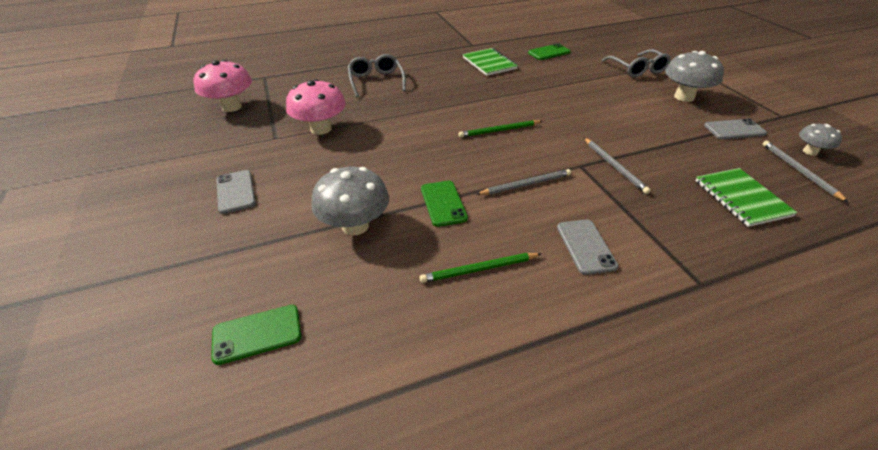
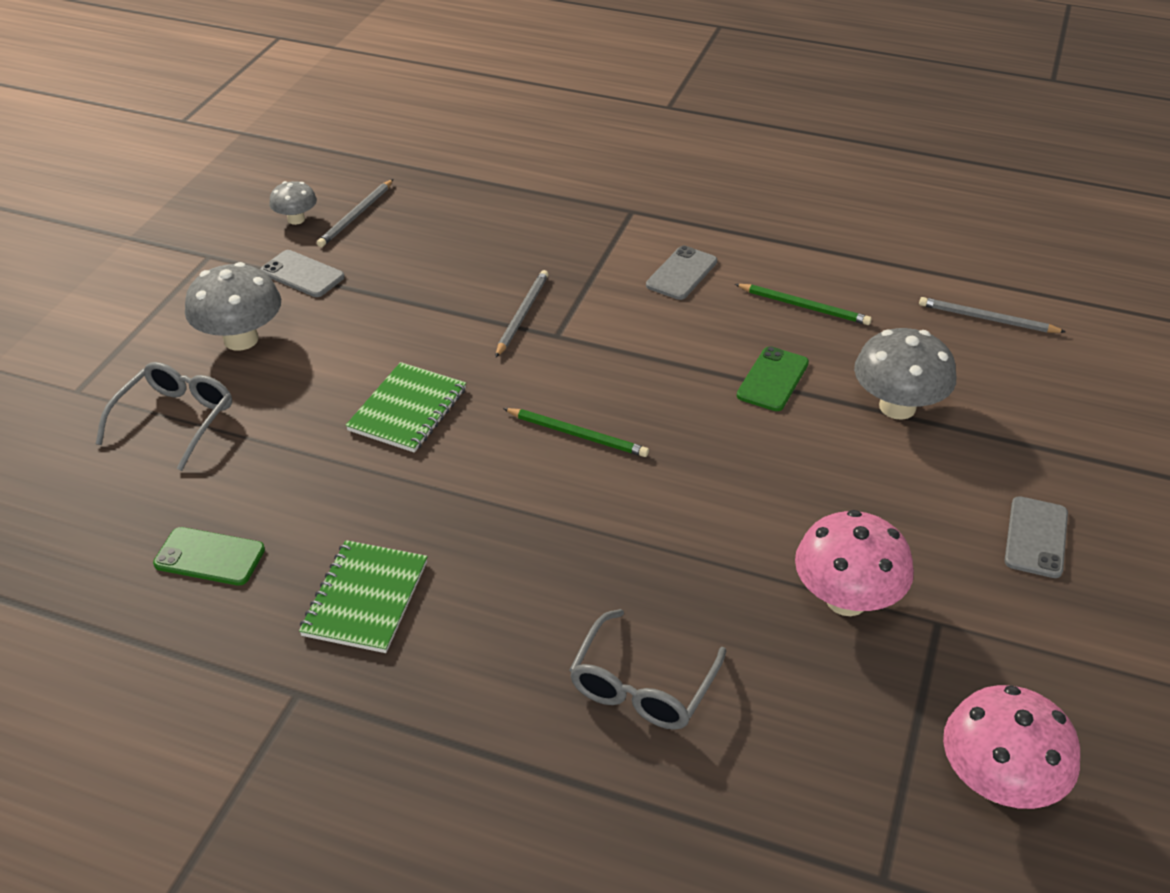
camera: 140 degrees left, 0 degrees up
green phone [211,305,301,365] -> none
grey pencil [476,169,571,195] -> grey pencil moved to [919,297,1066,333]
green notebook [695,168,798,227] -> green notebook moved to [346,362,466,452]

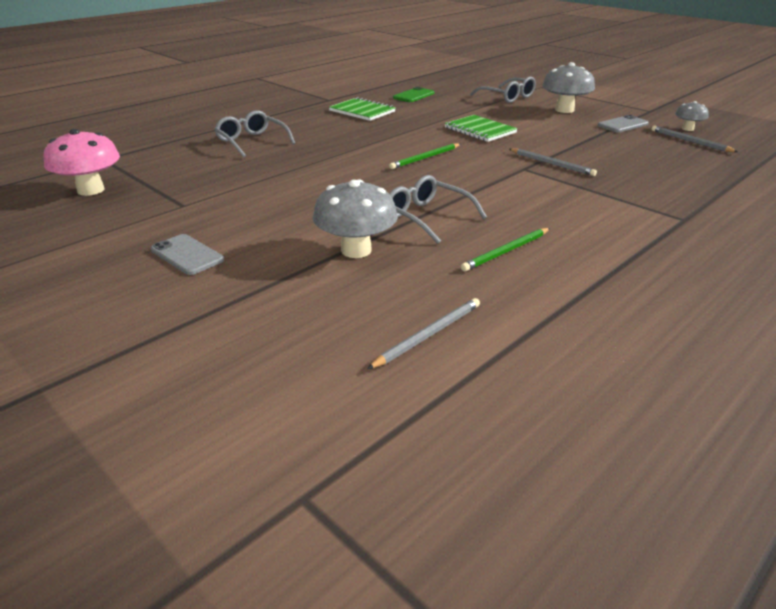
camera: 115 degrees right, 10 degrees down
grey phone [646,246,717,300] -> none
green phone [737,346,809,411] -> grey glasses [389,175,487,244]
pink mushroom [795,510,914,616] -> none

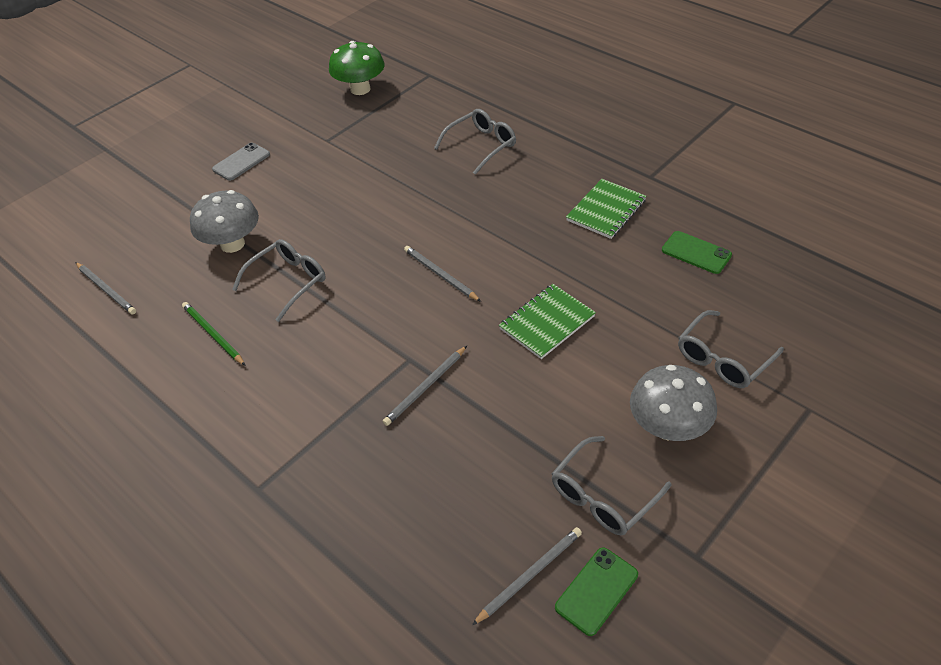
camera: 90 degrees right, 15 degrees up
pink mushroom [44,129,120,196] -> green mushroom [329,41,385,95]
green pencil [389,144,460,169] -> grey pencil [404,246,481,302]
grey phone [597,115,649,132] -> grey glasses [552,436,672,535]
grey mushroom [675,101,709,131] -> green phone [555,547,638,636]

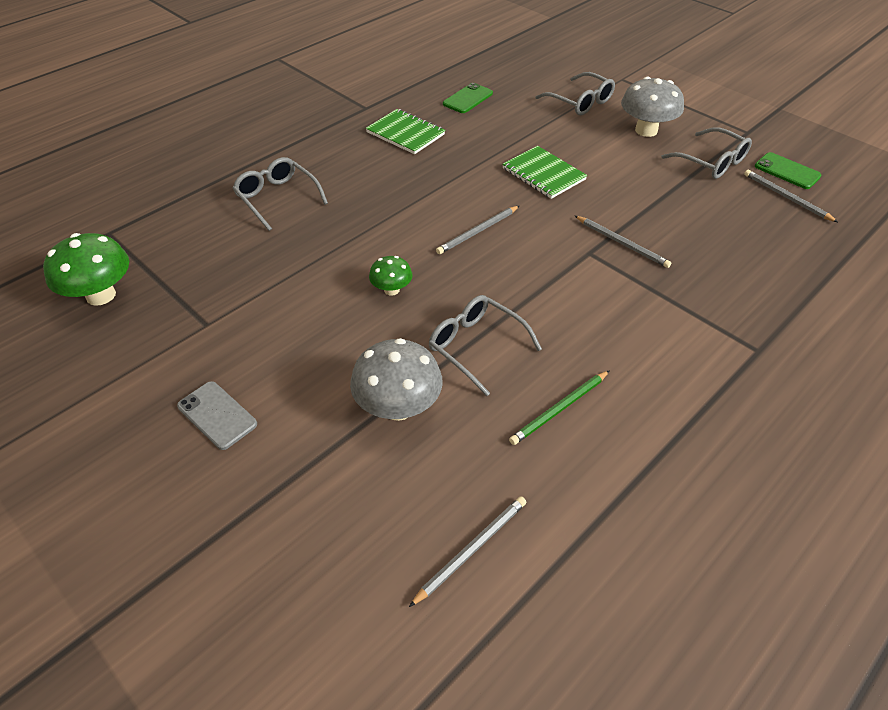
camera: 90 degrees left, 0 degrees up
none -> green mushroom [369,256,412,296]

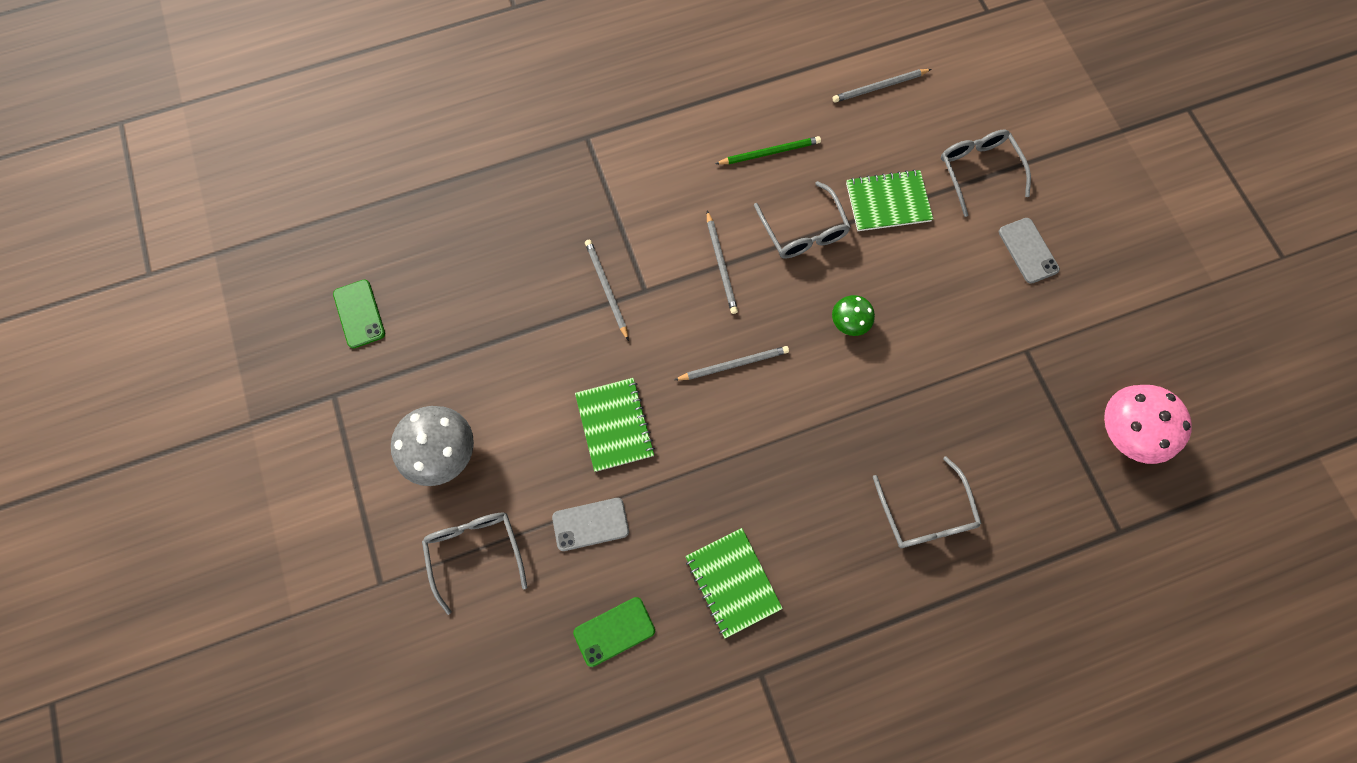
camera: 155 degrees left, 25 degrees up
green mushroom [43,233,129,306] -> pink mushroom [1104,385,1192,464]
grey mushroom [350,338,443,421] -> green notebook [846,169,933,231]
grey glasses [661,128,752,179] -> grey glasses moved to [941,130,1031,217]
grey pencil [744,170,838,222] -> grey pencil moved to [707,211,738,314]
none -> grey phone [552,498,629,551]

